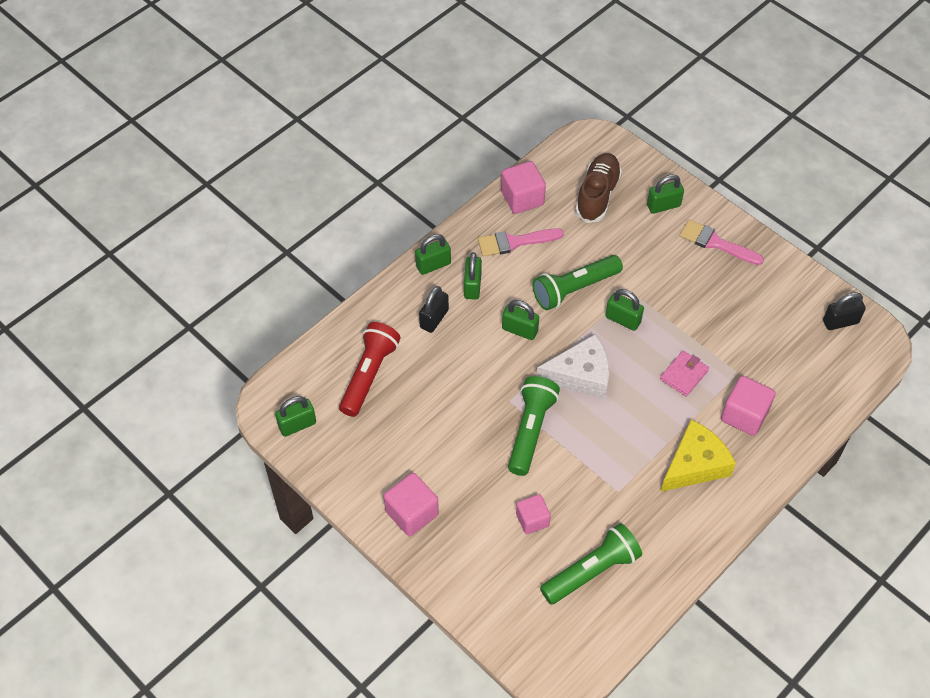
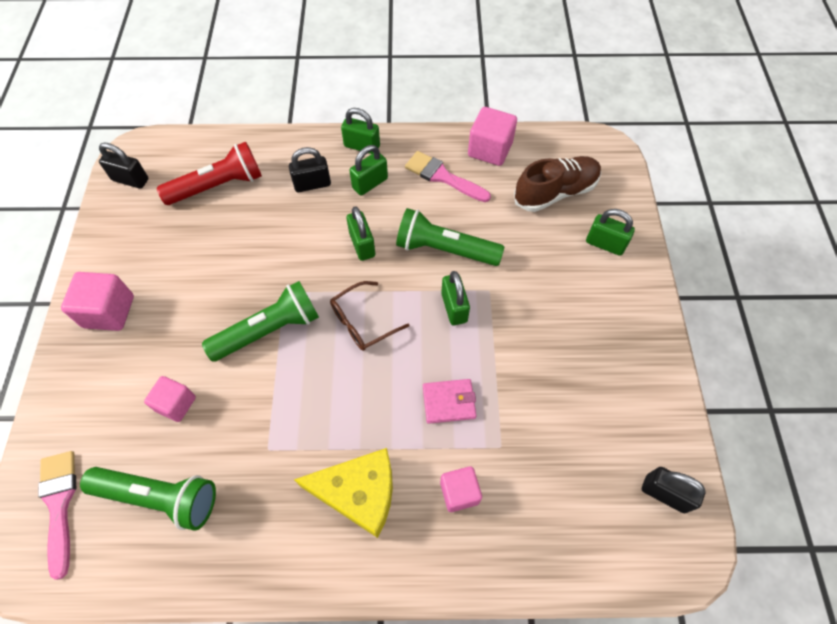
camera: 45 degrees right, 5 degrees up
green padlock [275,396,316,437] -> black padlock [99,143,149,189]
white cheese [537,334,609,399] -> brown glasses [330,281,410,351]
pink brush [680,220,764,265] -> pink brush moved to [38,451,76,580]
pink cube [721,376,776,436] -> pink cube [440,466,482,512], size x0.67

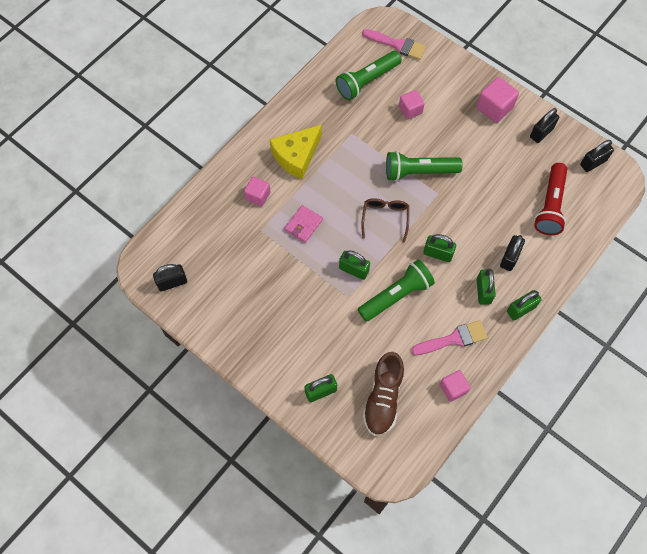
camera: 130 degrees right, 5 degrees up
green flashlight [202,281,319,361] -> green flashlight turned 75 degrees clockwise [386,151,463,181]
pink cube [468,107,517,166] -> pink cube [440,370,471,402], size x0.67
none -> black padlock [530,108,559,143]

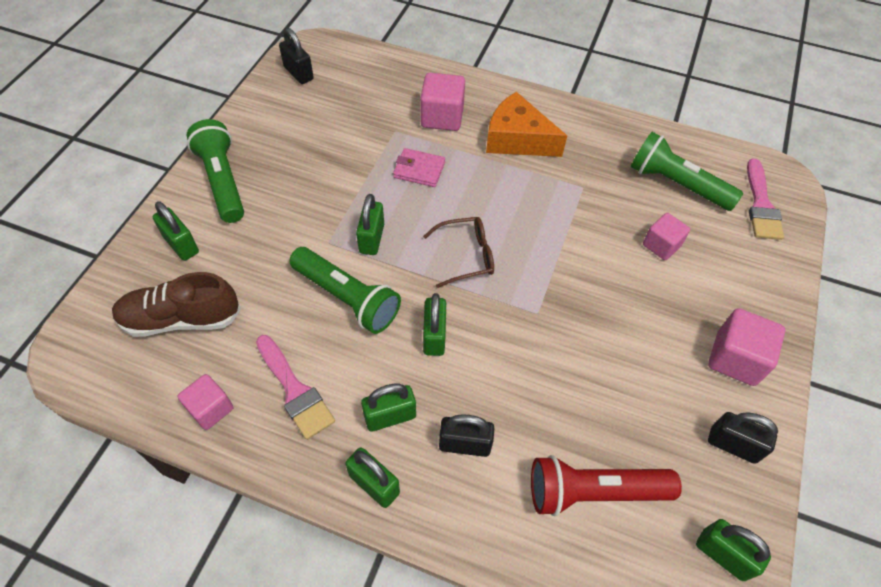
camera: 70 degrees right, 10 degrees down
pink cube [244,177,270,207] -> pink cube [420,73,465,131], size x1.50
yellow cheese [270,125,322,179] -> orange cheese [486,92,567,157]
green flashlight [386,151,463,181] -> green flashlight moved to [187,119,244,223]
black padlock [580,140,614,172] -> green padlock [696,519,771,581]

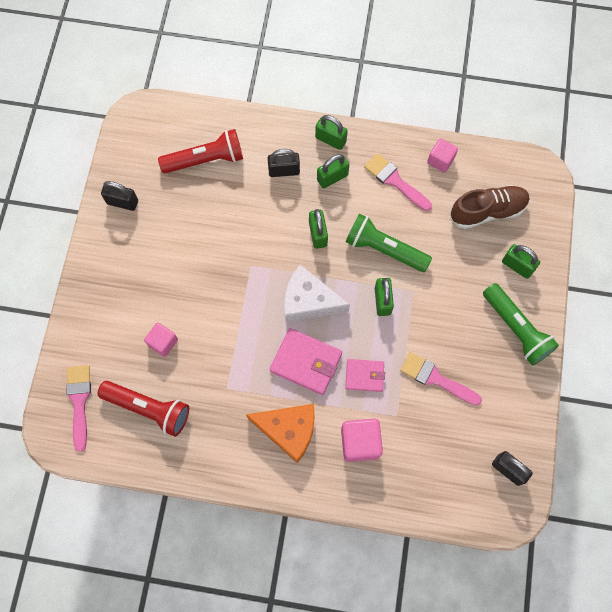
camera: 170 degrees right, 15 degrees up
brown glasses [423,217,494,288] -> white cheese [284,265,350,322]
green flashlight [630,132,743,211] -> red flashlight [98,381,189,437]
green padlock [696,519,771,581] -> none
pink cube [708,308,785,386] -> none
none -> pink wallet [270,328,342,395]
none -> pink brush [400,352,482,406]

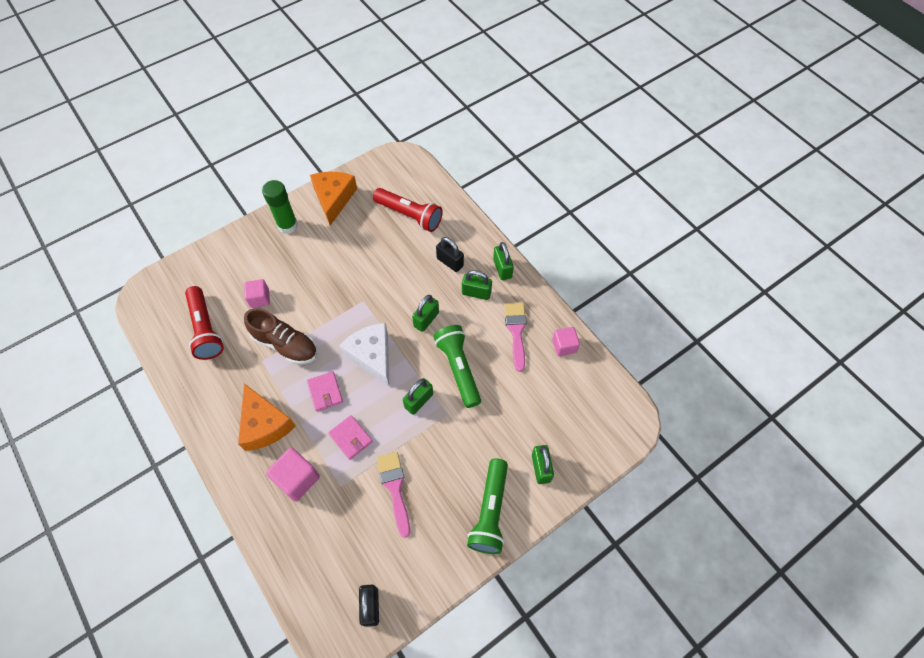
camera: 45 degrees right, 10 degrees down
pink brush [66,365,91,452] -> none
black padlock [101,181,138,211] -> orange cheese [310,172,357,226]
pink wallet [270,328,342,395] -> pink wallet [307,372,343,412], size x0.63
brown shoe [450,185,530,229] -> brown shoe moved to [244,308,317,364]
none -> green glue stick [262,180,298,234]

